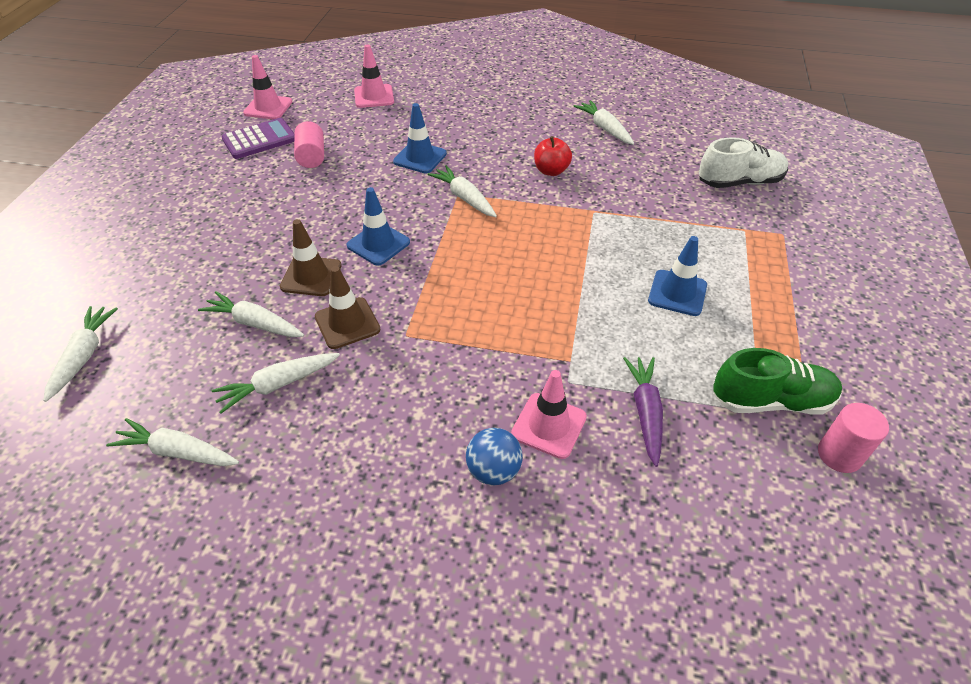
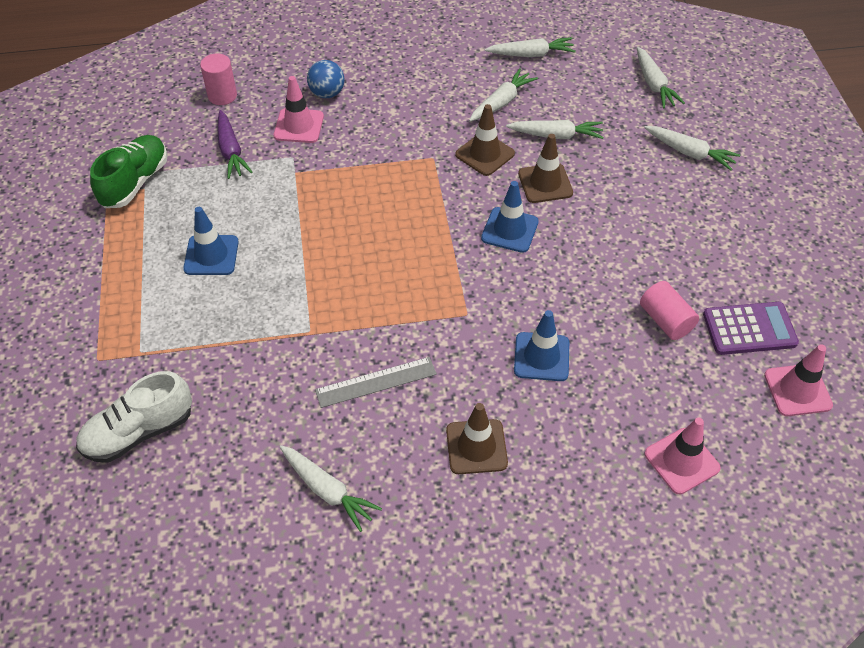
camera: 160 degrees right, 5 degrees up
purple calculator [221,118,294,159] -> purple calculator turned 135 degrees counterclockwise [703,302,799,355]
white carrot [428,165,497,217] -> white carrot moved to [644,126,740,171]
red apple [534,136,572,176] -> grey ruler [315,357,437,408]
green shoe [713,348,842,415] -> green shoe turned 135 degrees clockwise [90,135,168,208]
pink cylinder [818,403,889,473] -> pink cylinder moved to [200,53,237,105]
none -> brown traffic cone [446,403,508,474]

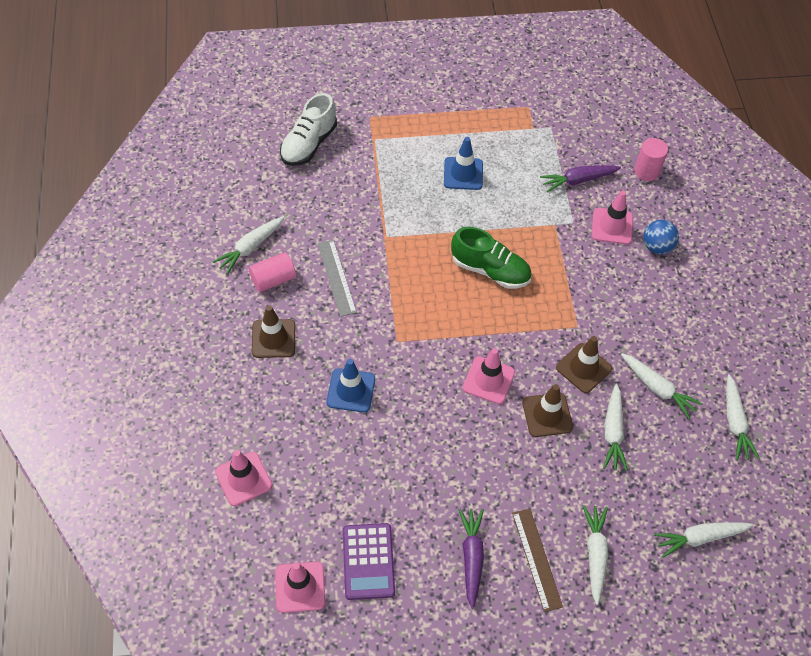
camera: 90 degrees right, 5 degrees up
white shoe [76,371,192,462] -> white shoe turned 120 degrees counterclockwise [280,93,337,166]
green shoe [90,135,168,208] -> green shoe moved to [451,227,532,289]
blue traffic cone [481,181,539,253] -> pink traffic cone [463,348,515,404]
pink cylinder [640,281,699,340] -> pink cylinder moved to [249,252,296,292]
white carrot [644,126,740,171] -> white carrot turned 150 degrees clockwise [583,505,608,605]
none -> purple carrot [458,509,484,609]
none -> brown ruler [512,509,563,612]

